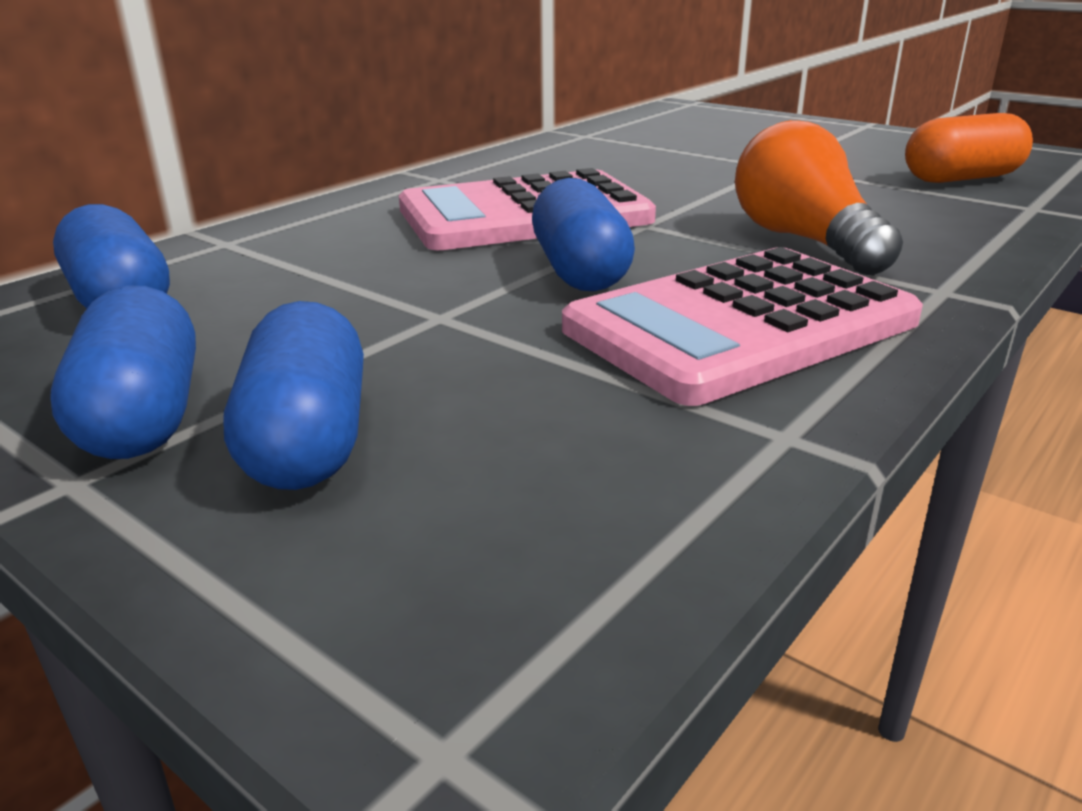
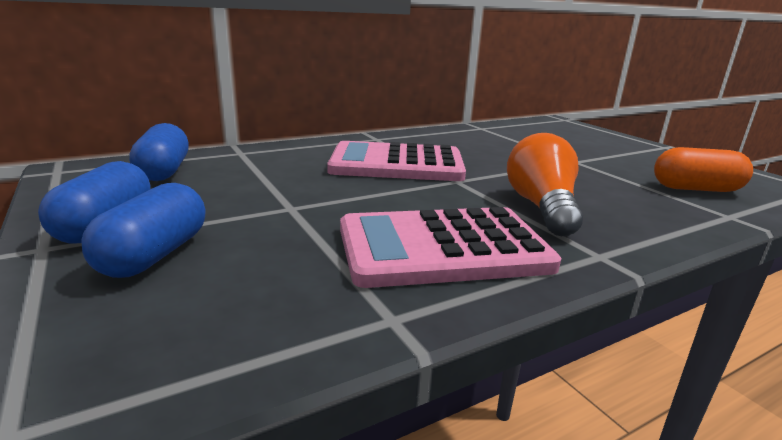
camera: 20 degrees right, 5 degrees down
blue capsule [532,178,635,292] -> none

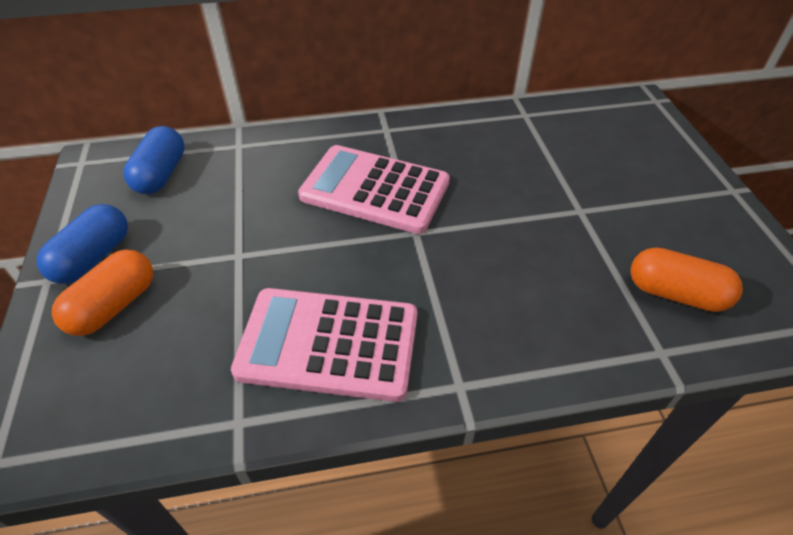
camera: 20 degrees right, 25 degrees up
blue capsule [81,183,205,278] -> orange capsule [52,249,153,336]
orange light bulb [507,133,583,236] -> none

